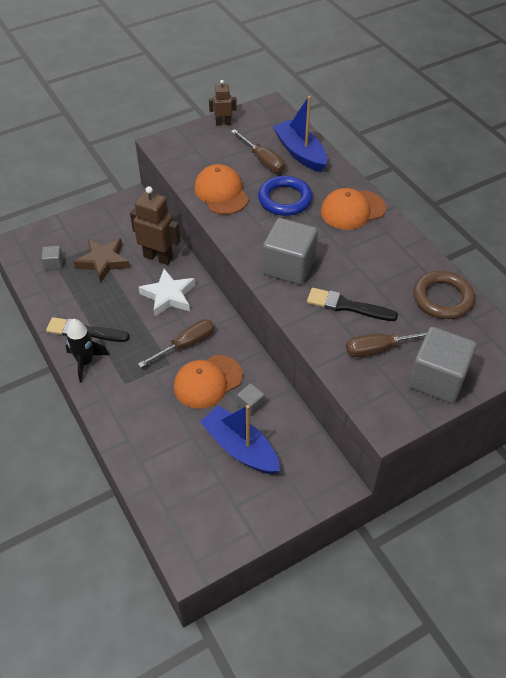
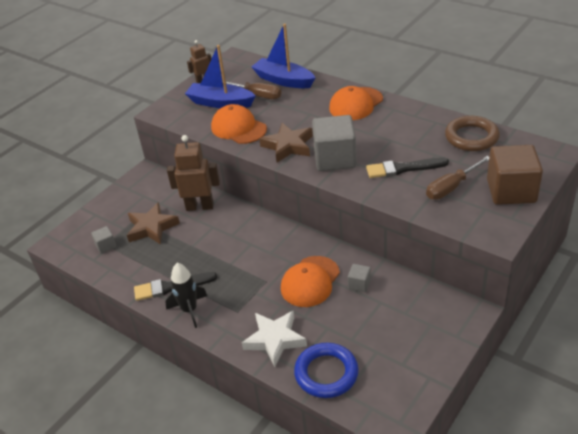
camera: 20 degrees left, 10 degrees down
white star [138,269,195,317] -> white star moved to [242,310,307,367]
brown screwdriver [138,319,214,368] -> none
blue boat [200,405,280,474] -> blue boat moved to [185,45,256,108]
blue ring [258,176,313,216] -> blue ring moved to [294,343,359,398]
grey cube [409,327,477,403] -> brown cube [487,145,543,205]
none -> brown star [259,123,313,163]

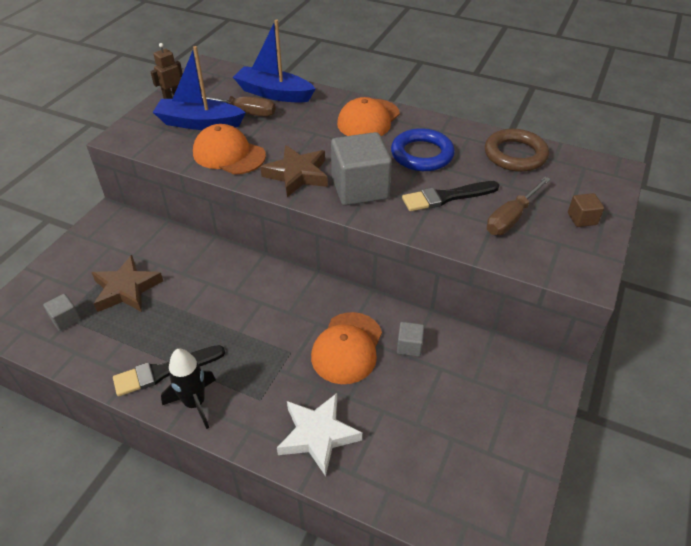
camera: 15 degrees left, 5 degrees up
brown robot [167,135,220,211] -> none
blue ring [294,343,359,398] -> blue ring moved to [391,128,455,171]
brown cube [487,145,543,205] -> brown cube [568,193,604,227], size x0.45

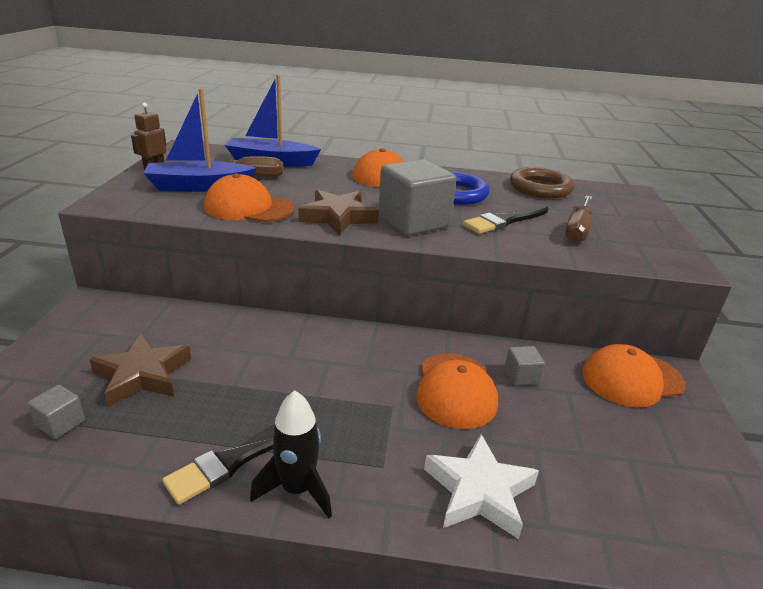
camera: 20 degrees left, 15 degrees down
brown cube [568,193,604,227] -> none
none -> orange cap [582,344,686,408]

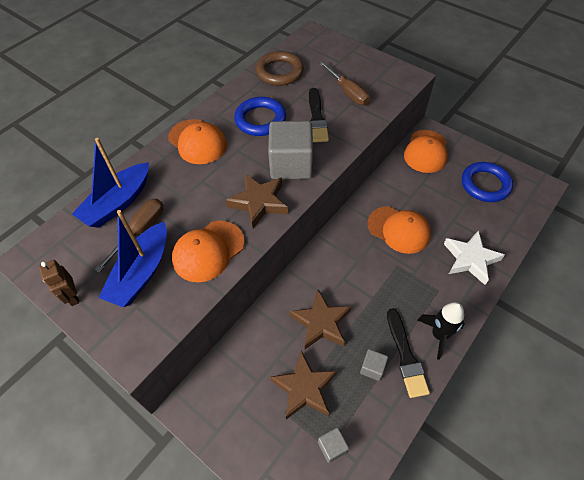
camera: 55 degrees left, 25 degrees up
grey cube [505,346,545,386] -> grey cube moved to [360,349,388,381]
none -> brown star [289,290,351,349]
none -> blue ring [462,162,513,202]

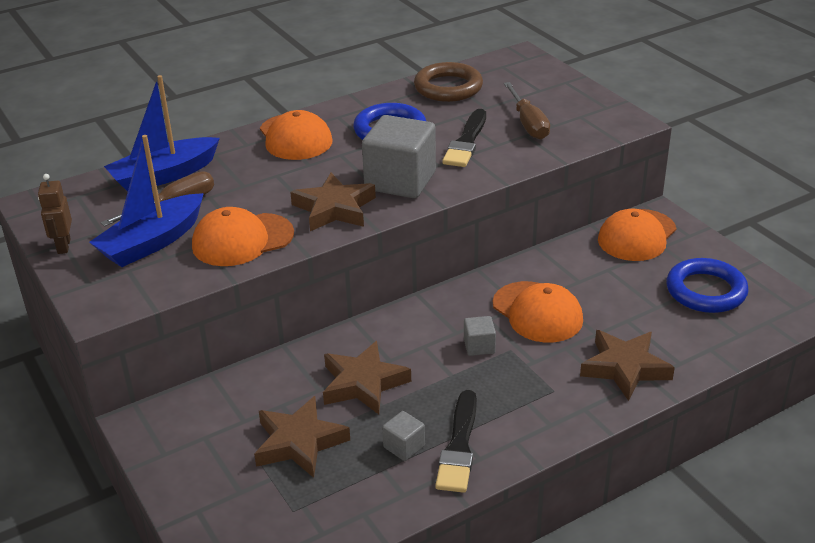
camera: 20 degrees right, 20 degrees down
grey cube [318,427,349,463] -> grey cube moved to [464,316,496,356]
black rocket [418,302,465,360] -> none
white star [444,231,505,285] -> brown star [580,330,675,401]

